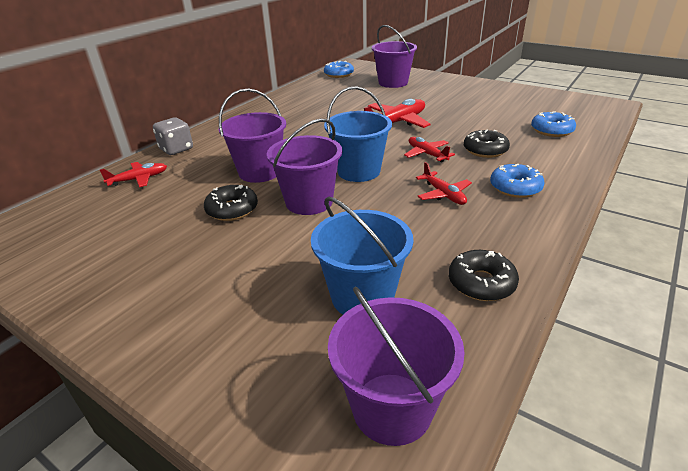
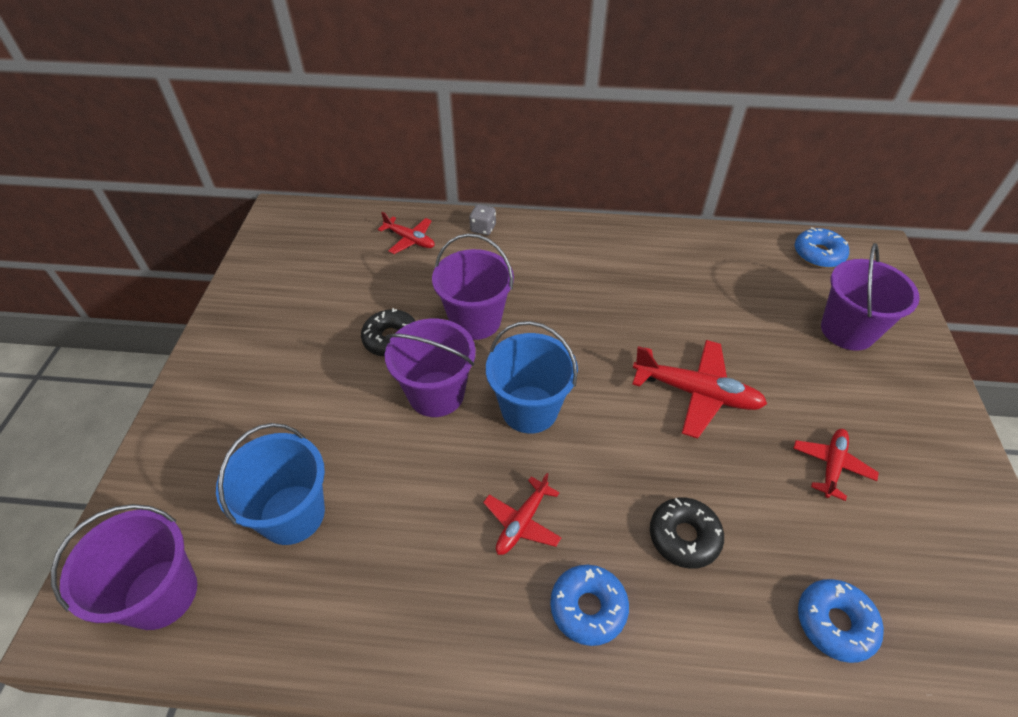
camera: 60 degrees right, 15 degrees up
grey dice [153,117,193,155] -> grey dice [470,204,496,235], size x0.67
red plane [404,137,455,162] -> red plane moved to [793,429,879,501]
black donut [449,250,519,301] -> none

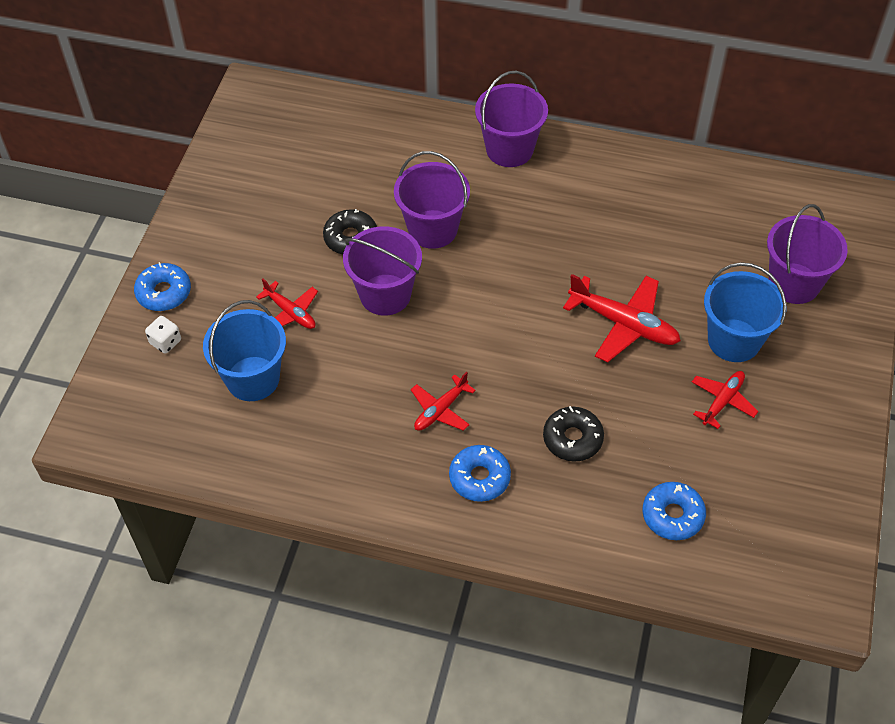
camera: 10 degrees right, 5 degrees up
purple bucket [51,504,197,630] -> purple bucket moved to [475,71,548,167]
red plane [378,212,435,254] -> red plane moved to [256,278,318,329]
grey dice [470,204,496,235] -> none
blue bucket [486,321,578,434] -> blue bucket moved to [704,262,786,362]
blue donut [794,227,849,268] -> blue donut moved to [134,262,191,311]
none -> white dice [145,316,181,354]

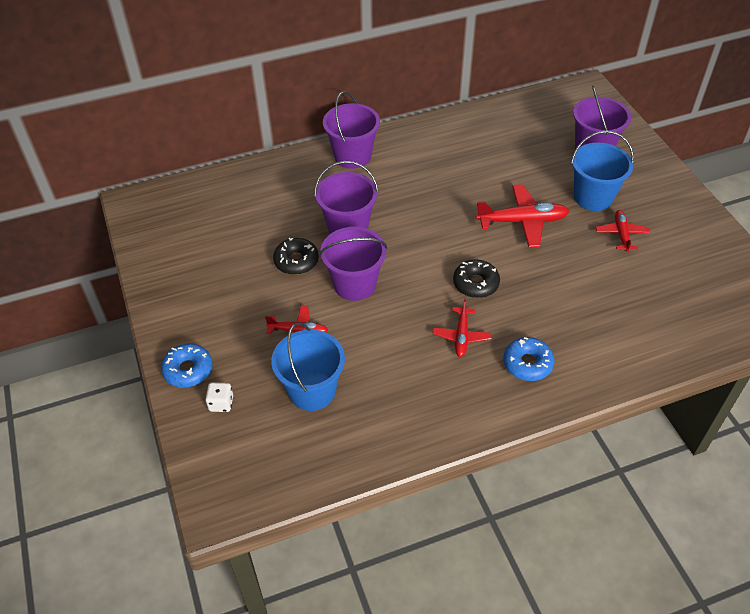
camera: 35 degrees left, 5 degrees down
black donut [543,406,604,462] -> black donut moved to [453,260,500,298]
blue donut [642,482,706,540] -> none

